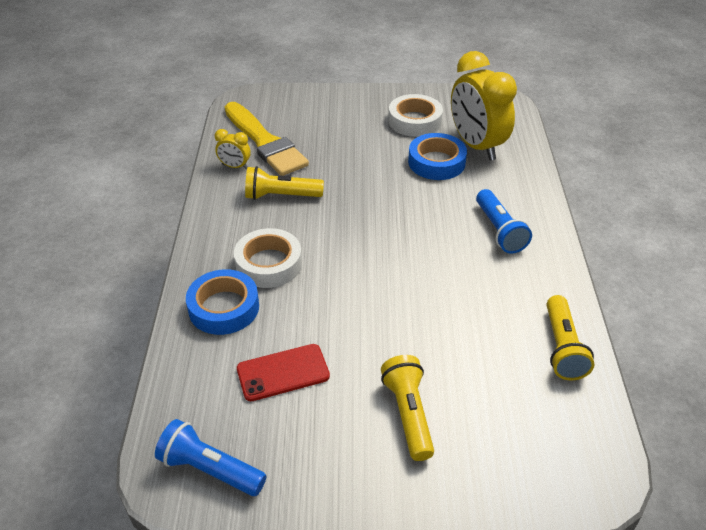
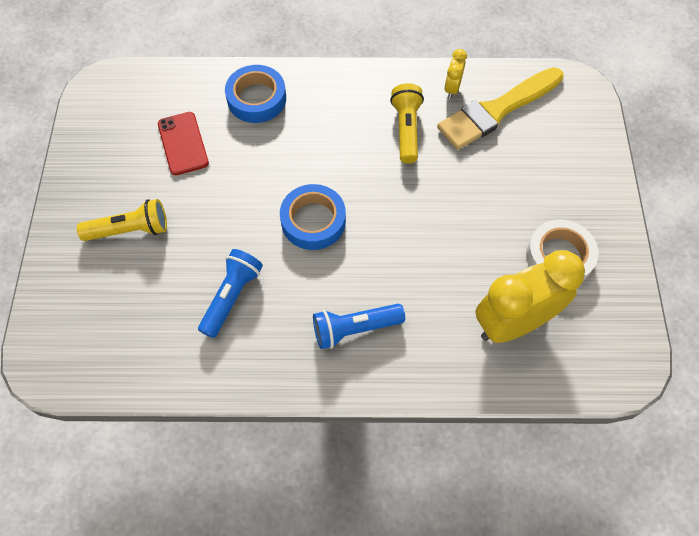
camera: 90 degrees right, 20 degrees up
blue flashlight [155,419,267,496] -> blue flashlight moved to [198,249,263,338]
white tape [234,228,302,288] -> none
blue tape [408,133,467,180] -> blue tape moved to [280,184,346,250]
yellow flashlight [546,295,595,380] -> none

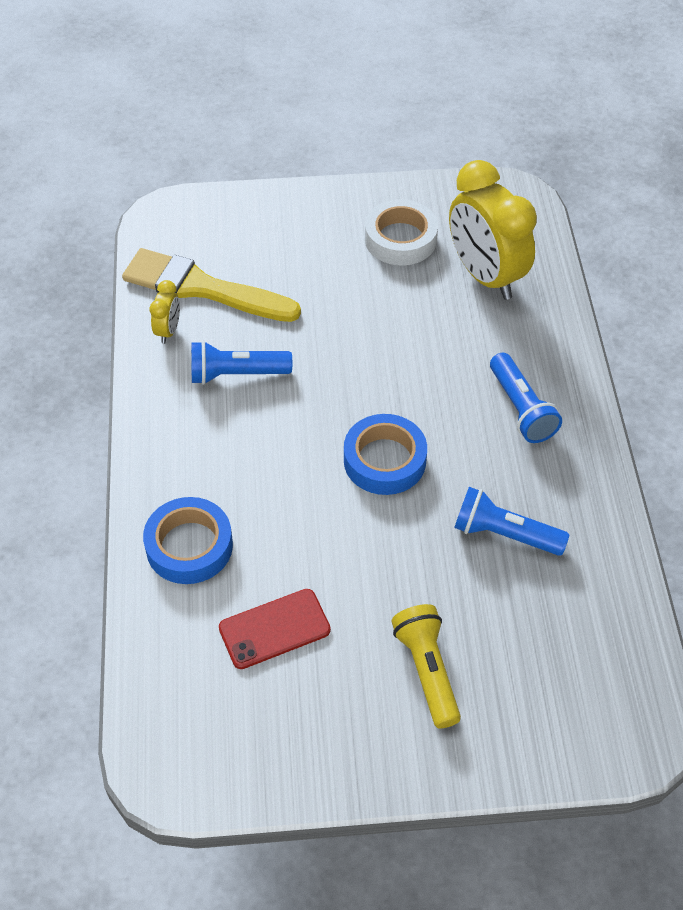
camera: 95 degrees left, 10 degrees down
yellow flashlight [390,83,424,164] -> blue flashlight [191,341,292,385]
yellow brush [437,67,564,150] -> yellow brush turned 150 degrees clockwise [122,248,301,322]
yellow clock [444,49,467,99] -> yellow clock turned 90 degrees counterclockwise [150,280,180,344]

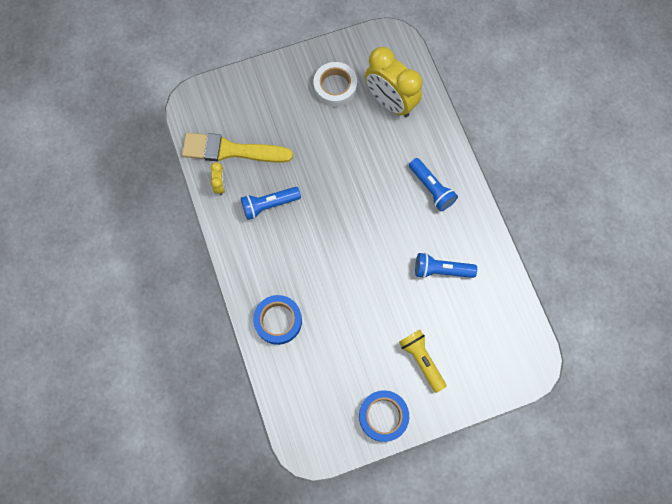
camera: 15 degrees left, 20 degrees up
red phone [219,589,331,669] -> none
blue tape [344,414,427,495] -> blue tape moved to [359,390,409,442]

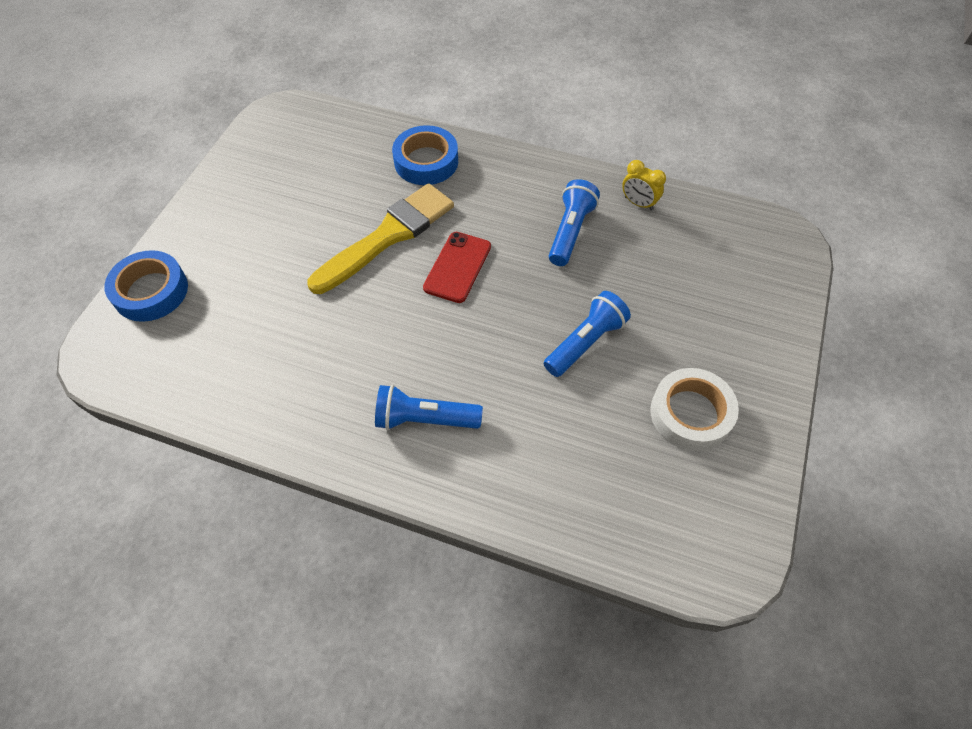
camera: 130 degrees right, 15 degrees down
yellow brush [182,133,293,163] -> yellow brush moved to [307,183,454,294]
blue tape [359,390,409,442] -> blue tape moved to [104,250,188,322]
yellow clock [365,47,422,117] -> none
yellow flashlight [399,330,447,393] -> none
blue flashlight [415,253,477,278] -> blue flashlight moved to [544,291,631,377]
none -> red phone [423,232,491,303]

